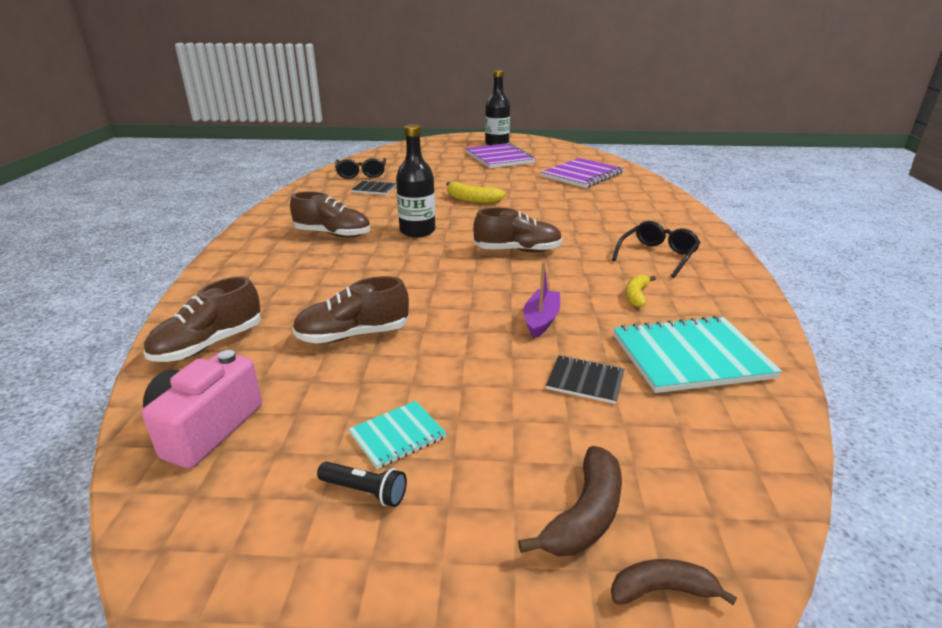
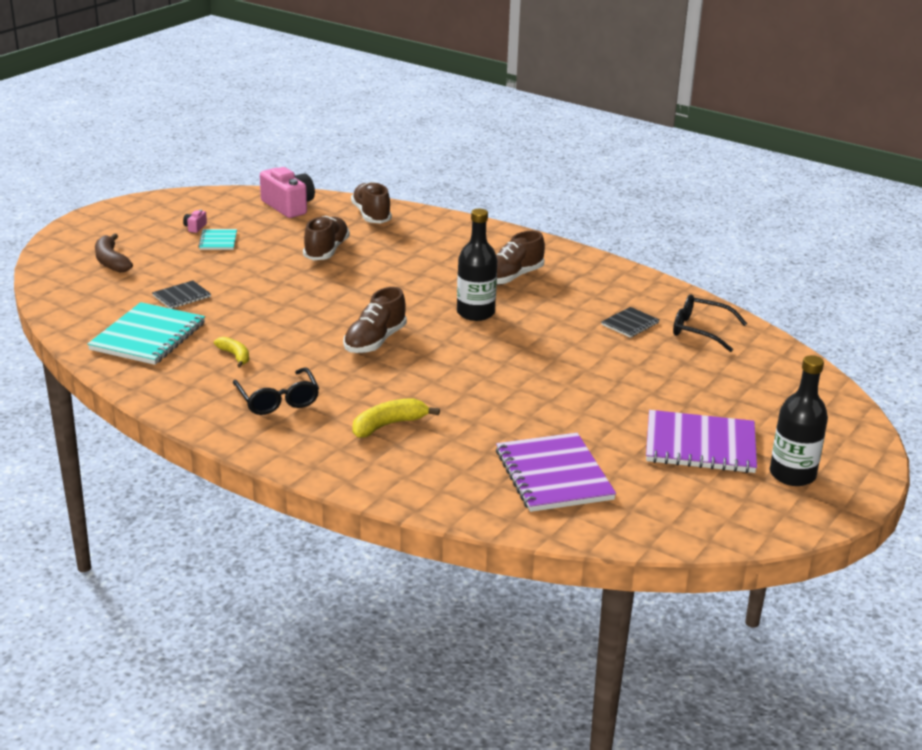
camera: 120 degrees right, 0 degrees up
black flashlight [317,462,407,507] -> pink camera [183,209,207,233]
yellow banana [446,182,505,204] -> yellow banana moved to [352,398,440,438]
purple boat [523,261,560,338] -> none
brown banana [611,559,737,605] -> none

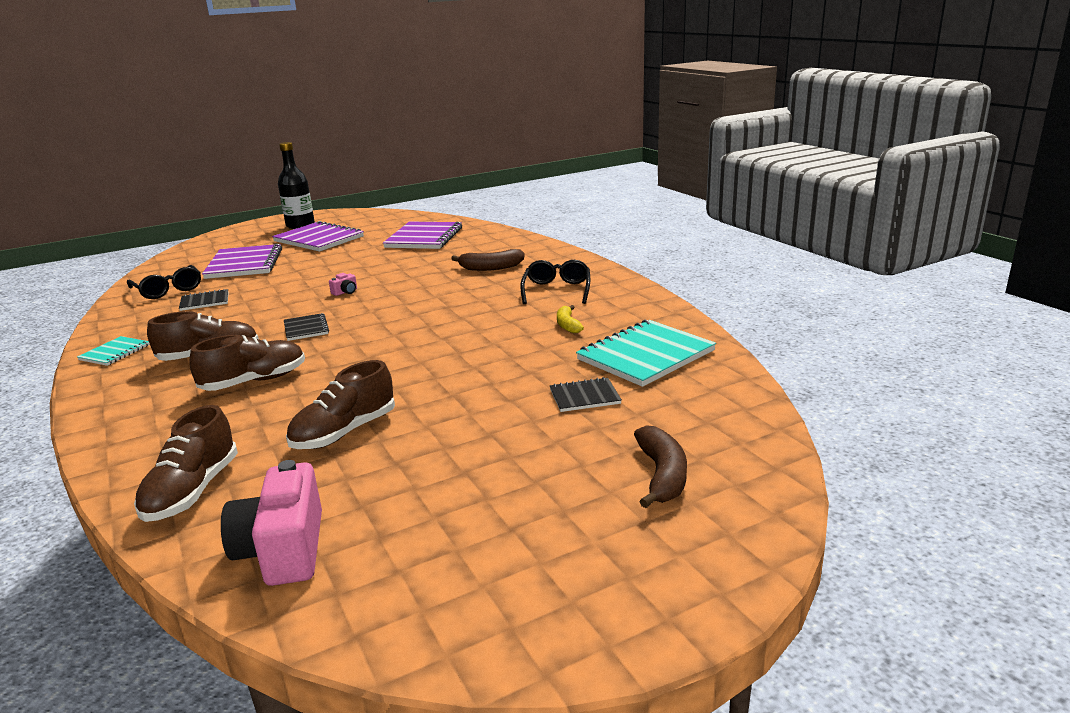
camera: 150 degrees left, 5 degrees down
pink camera [183,209,207,233] -> pink camera moved to [329,273,357,296]
turquoise notebook [198,229,237,250] -> turquoise notebook moved to [77,336,150,366]
brown shoe [343,287,407,353] -> brown shoe moved to [189,335,305,391]
yellow banana [352,398,440,438] -> brown banana [451,249,525,271]
black bottle [457,209,497,321] -> black notebook [284,313,329,341]
none -> purple notebook [202,244,282,279]

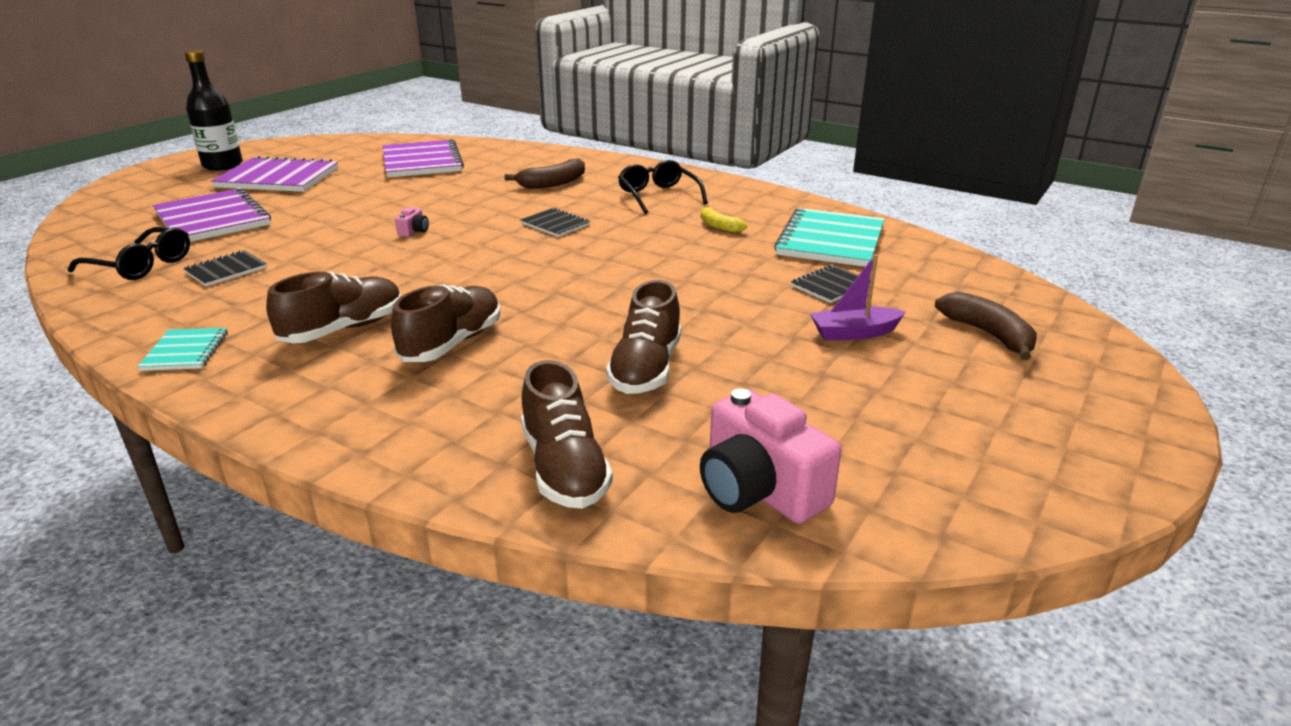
camera: 30 degrees left, 5 degrees up
black notebook [284,313,329,341] -> black notebook moved to [520,208,590,237]
none -> purple boat [810,254,906,341]

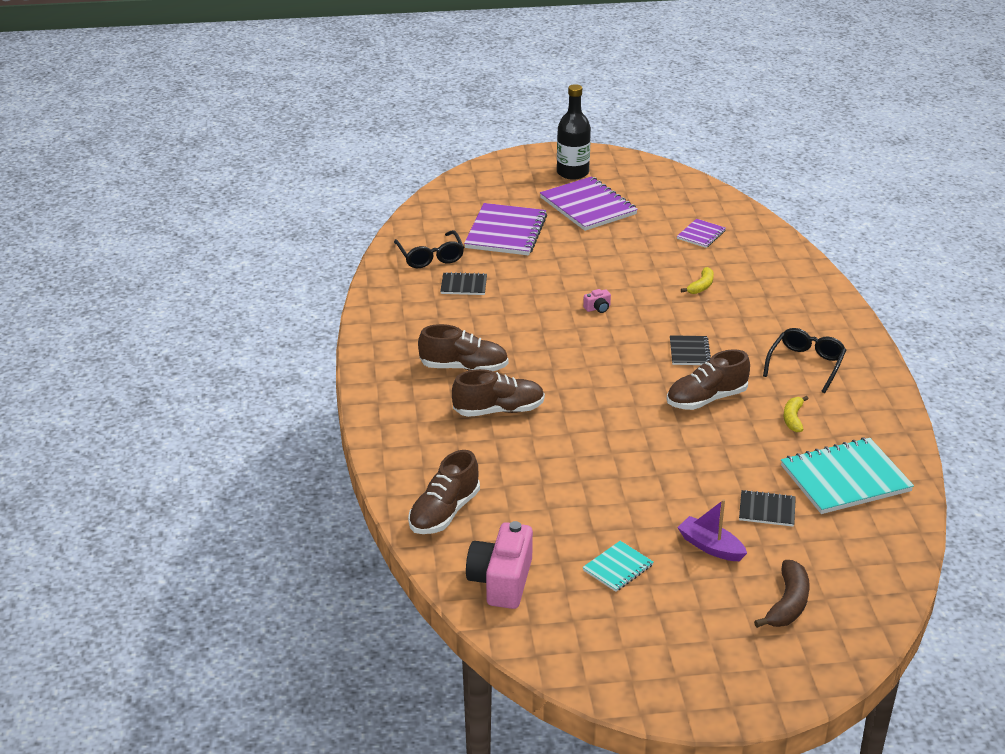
camera: 50 degrees right, 5 degrees up
turquoise notebook [137,328,228,371] -> turquoise notebook moved to [582,541,654,592]
purple notebook [383,139,464,178] -> purple notebook [677,219,726,248], size x0.51
brown banana [504,158,585,189] -> none
brown shoe [606,280,681,394] -> brown shoe moved to [667,349,750,410]
none -> yellow banana [681,267,714,294]

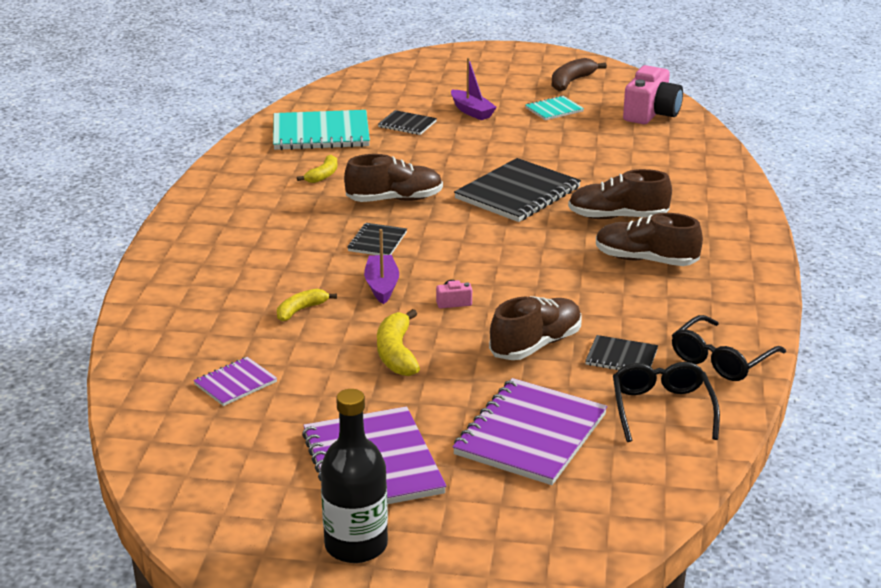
camera: 165 degrees left, 5 degrees down
brown shoe [408,450,480,534] -> brown shoe moved to [489,296,582,360]
brown banana [754,560,810,628] -> brown banana moved to [552,58,607,92]
black glasses [763,328,846,393] -> black glasses moved to [672,315,786,381]
none -> purple boat [364,229,399,304]
none -> yellow banana [377,309,420,376]
none -> black notebook [454,158,581,222]

